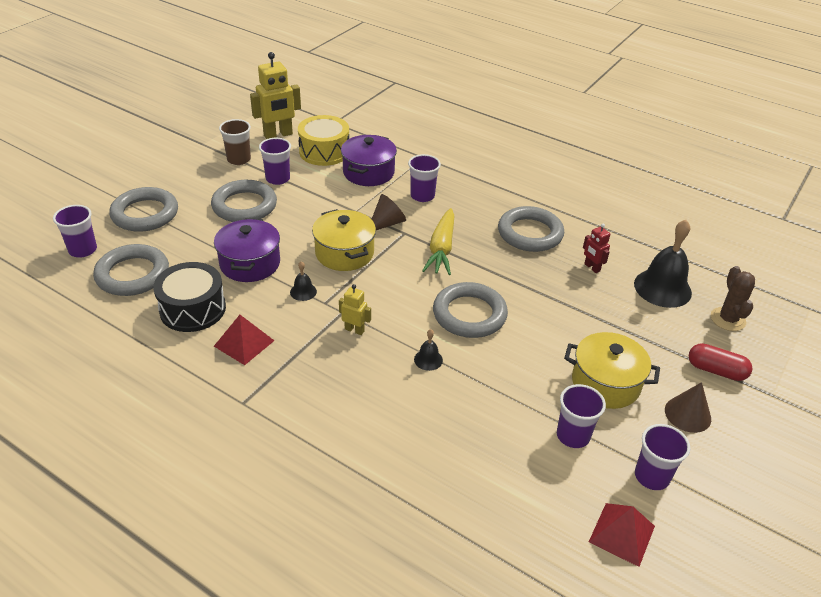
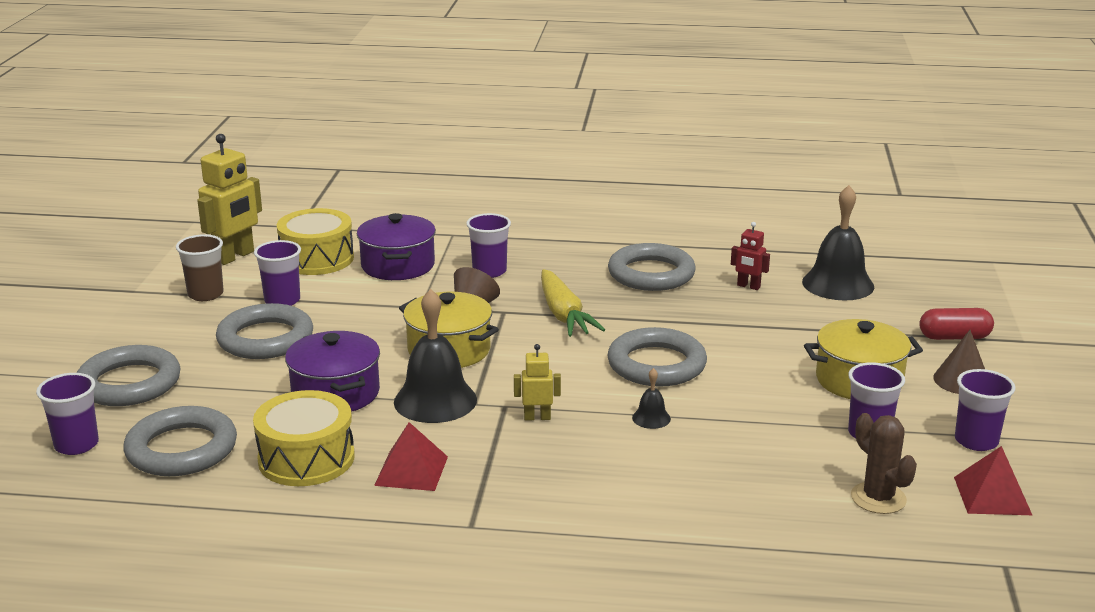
camera: 25 degrees left, 15 degrees down
black drum [153,262,226,332] -> yellow drum [253,390,355,486]
black bell [290,261,317,301] -> black bell [394,289,477,423], size x2.20
brown cactus [711,266,755,331] -> brown cactus moved to [851,413,917,514]

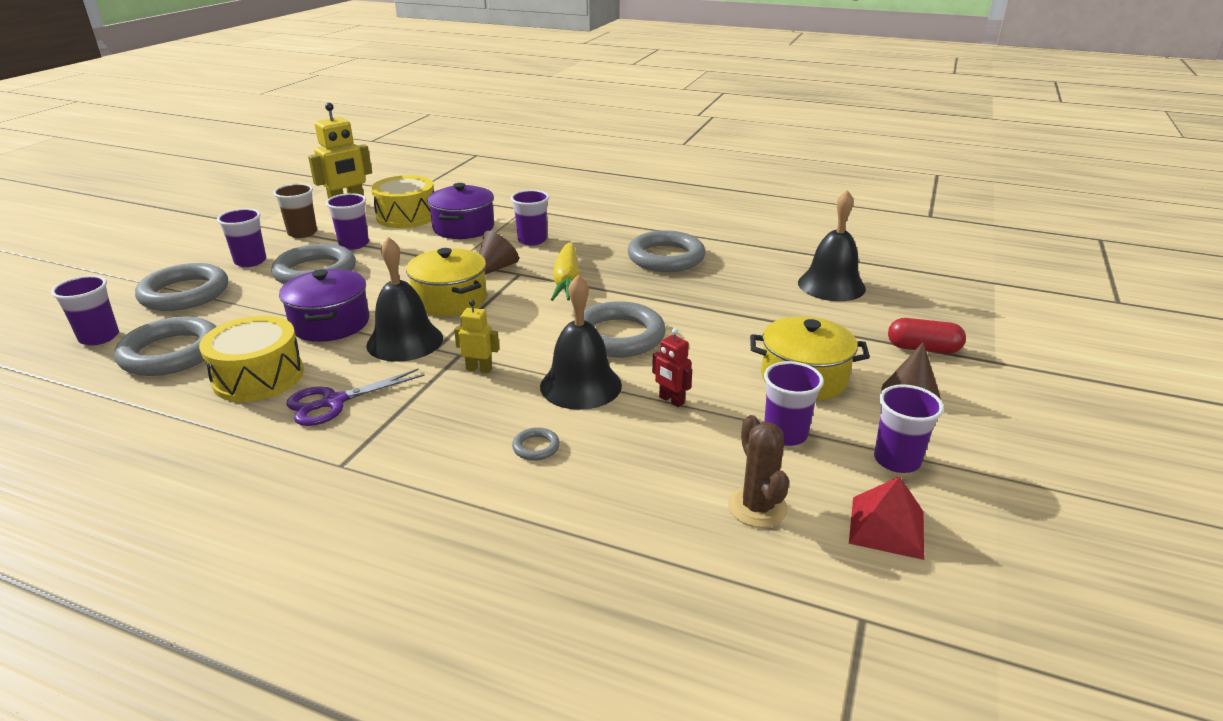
camera: 15 degrees right, 5 degrees up
red pyramid [374,422,448,491] -> purple scissors [286,369,424,426]
black bell [632,368,671,429] -> black bell [540,275,622,410], size x2.20
red robot [731,222,770,290] -> red robot moved to [652,328,692,407]
none -> purple cup [217,208,267,267]
none -> grey ring [512,427,560,461]

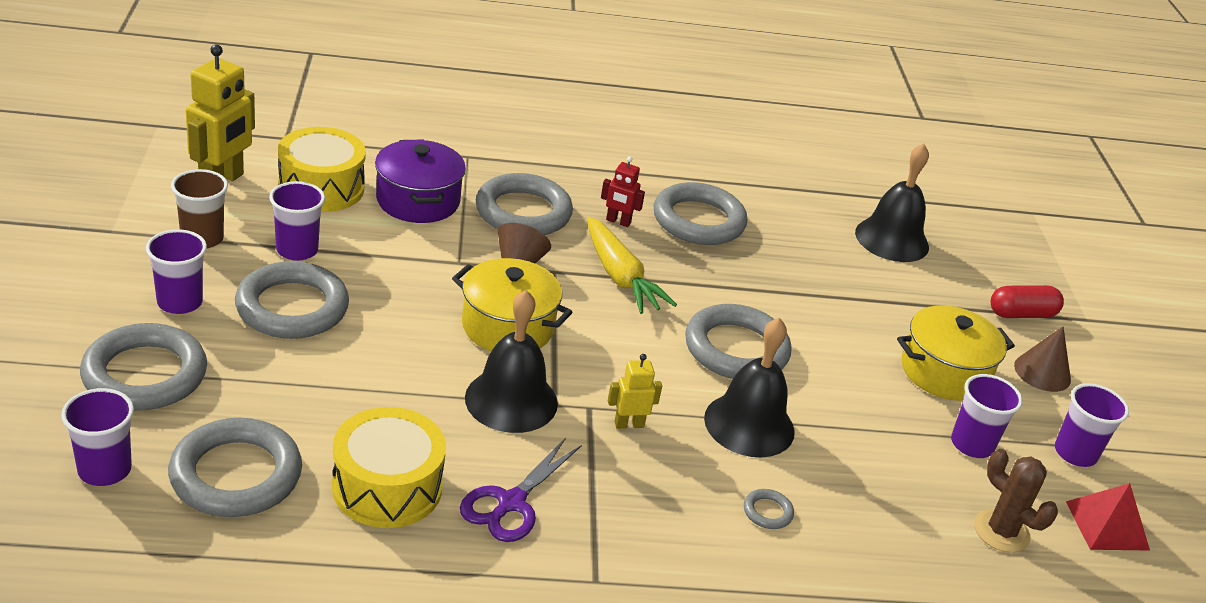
camera: 30 degrees left, 5 degrees up
purple pot [279,269,369,342] -> none
purple cup [511,190,549,246] -> grey ring [476,173,573,235]
red robot [652,328,692,407] -> red robot moved to [601,156,645,227]

